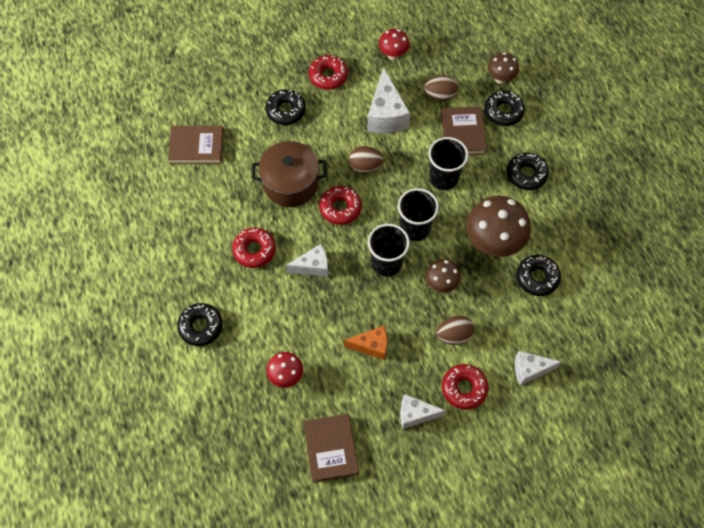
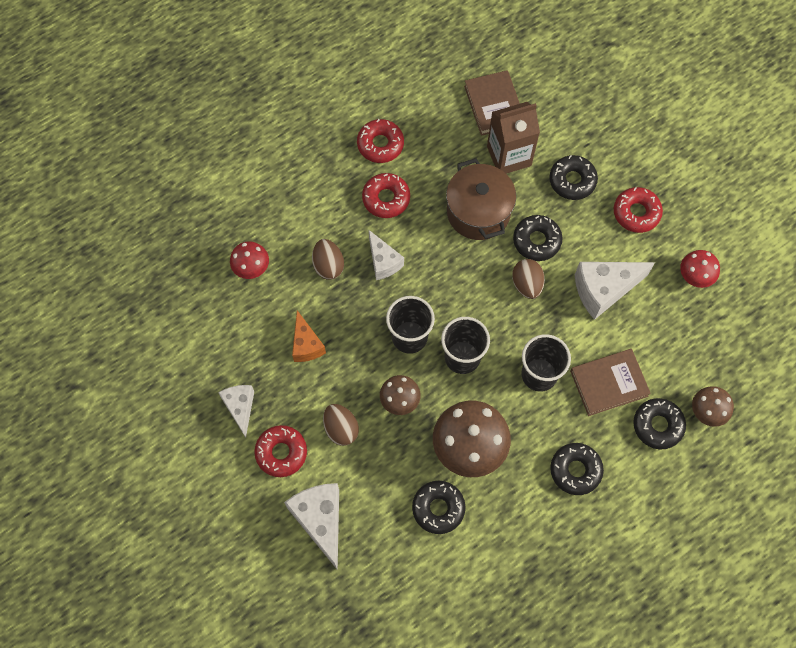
camera: 75 degrees right, 5 degrees up
black donut [177,303,223,346] -> black donut moved to [513,215,563,261]
brown book [303,414,359,483] -> none
red donut [319,186,362,225] -> red donut moved to [357,119,404,163]
brown egg [424,75,458,101] -> brown egg moved to [312,239,344,280]
white cheese [515,351,561,386] -> white cheese [284,483,339,570], size x1.58
none -> brown carton [487,102,540,174]

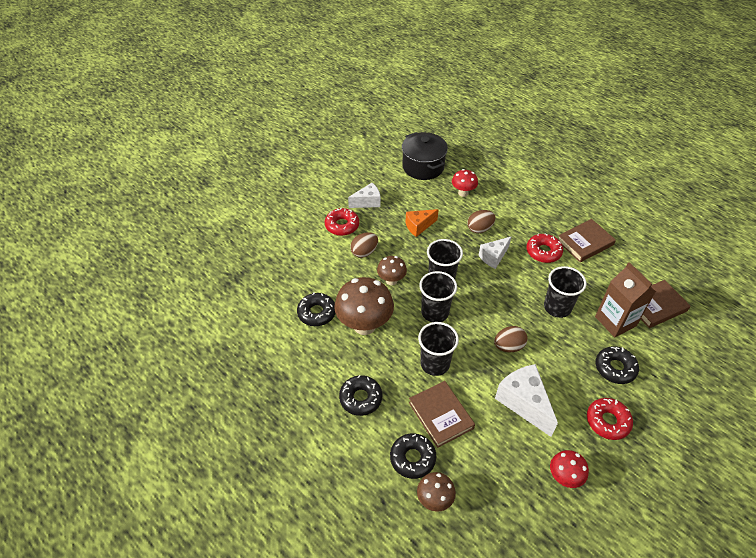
camera: 80 degrees right, 20 degrees down
white cheese [284,483,339,570] -> none
red donut [357,119,404,163] -> brown book [558,219,616,262]
brown pot [446,158,516,240] -> black cup [544,266,586,318]
black donut [513,215,563,261] -> none
none -> black pot [402,132,448,180]

